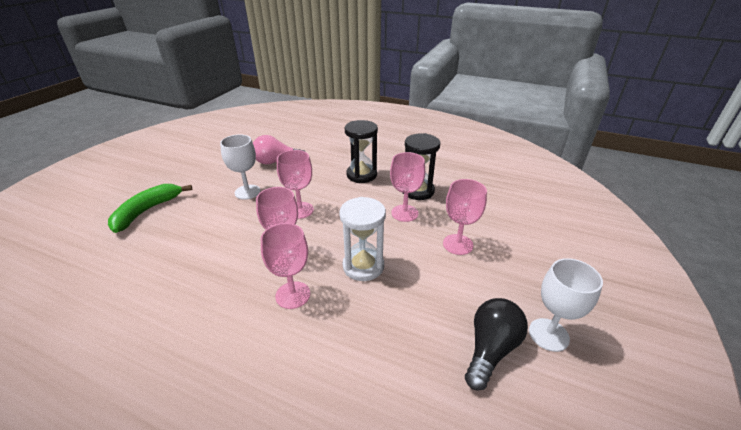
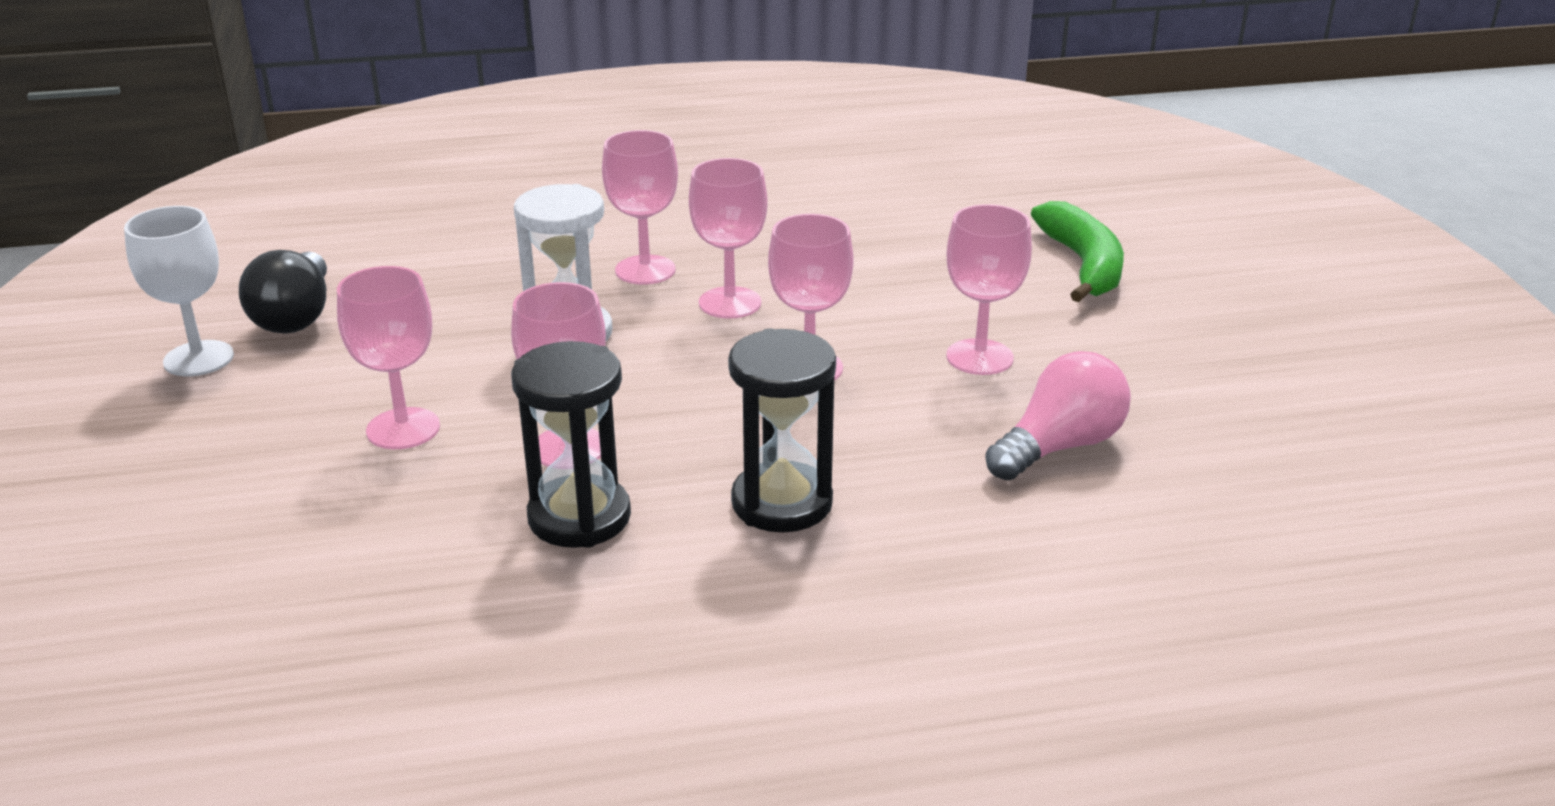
camera: 145 degrees right, 5 degrees down
white goblet [220,134,261,200] -> pink goblet [946,204,1032,375]

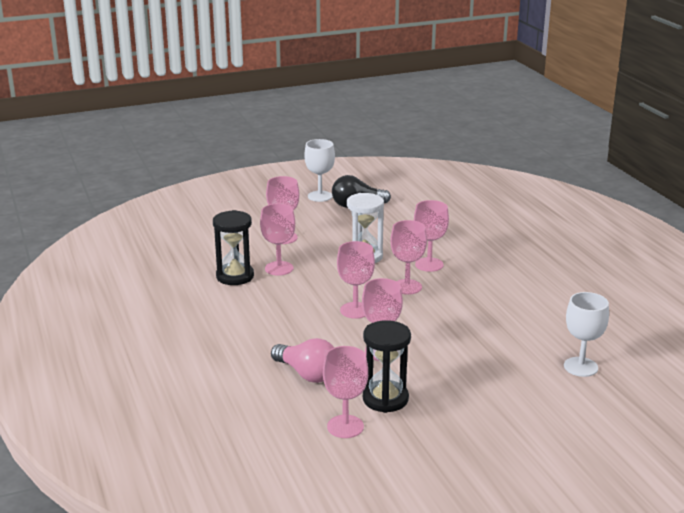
camera: 80 degrees right, 5 degrees down
black hourglass [728,328,836,532] -> black hourglass moved to [363,320,411,413]
green banana [1031,201,1124,302] -> none
none -> pink goblet [323,346,368,438]
none -> white goblet [564,292,609,377]

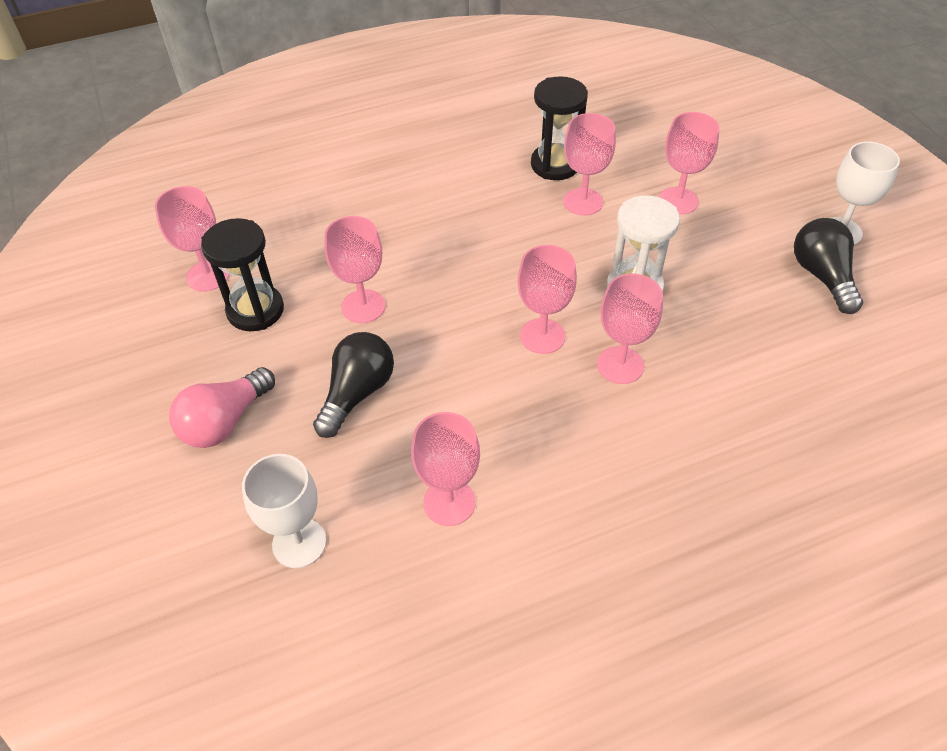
camera: 90 degrees right, 25 degrees up
pink light bulb [271,338,334,383] -> pink light bulb moved to [169,367,275,448]
pink goblet [337,241,375,319] -> pink goblet moved to [411,412,480,526]
none -> black light bulb [313,332,394,438]

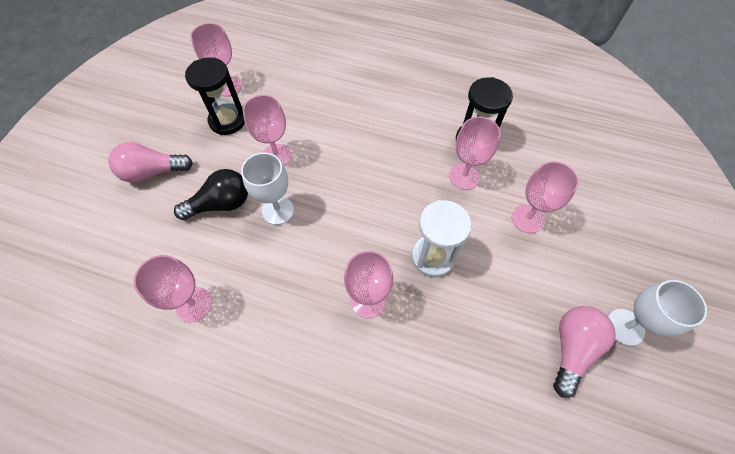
camera: 40 degrees right, 10 degrees up
white goblet [242,454,326,568] -> white goblet moved to [241,153,294,225]
pink goblet [517,245,577,354] -> none
black light bulb [794,218,863,314] -> pink light bulb [553,306,616,398]

